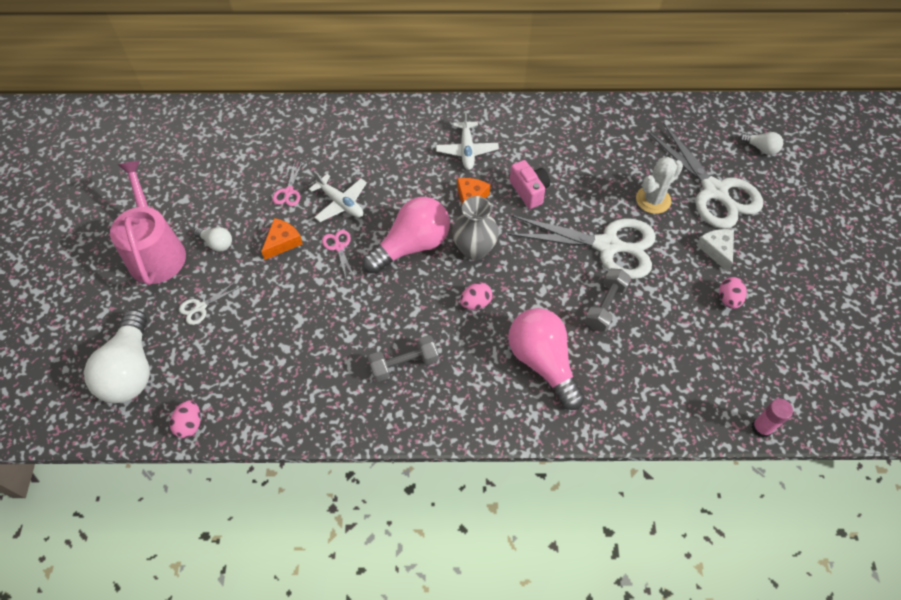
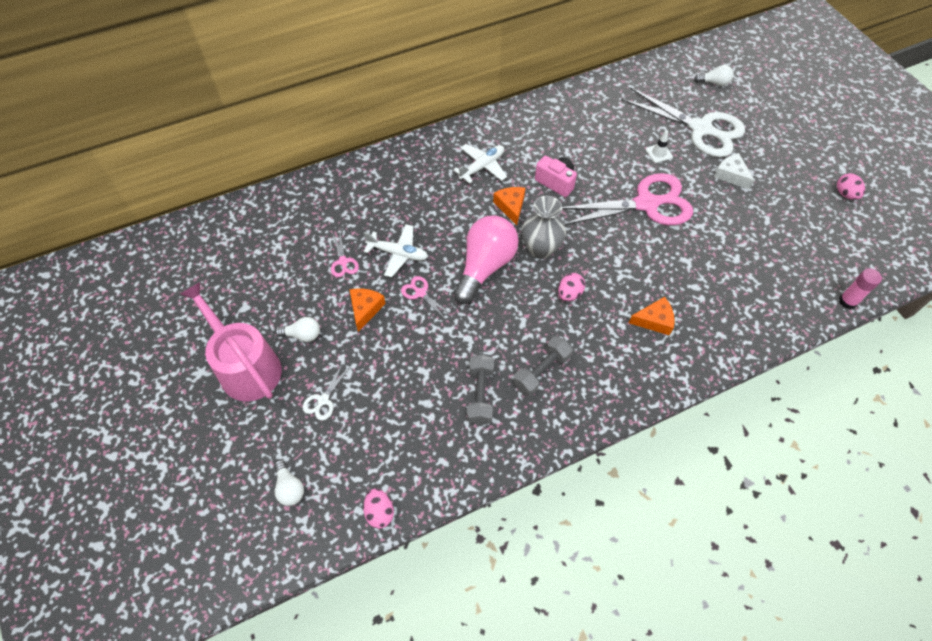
camera: 25 degrees left, 0 degrees up
white light bulb [84,309,150,403] -> white light bulb [274,460,304,506], size x0.46
white plane [436,111,499,170] -> white plane turned 105 degrees counterclockwise [453,144,507,184]
white scissors [508,216,656,279] -> pink scissors [562,173,693,225]
pink light bulb [508,308,585,410] -> orange cheese [629,297,675,335]
grey dumbbell [585,268,631,332] -> grey dumbbell moved to [467,354,494,425]
white cactus [636,157,683,214] -> white traffic cone [646,130,673,163]
pink egg [719,277,747,309] -> pink egg moved to [837,173,865,200]

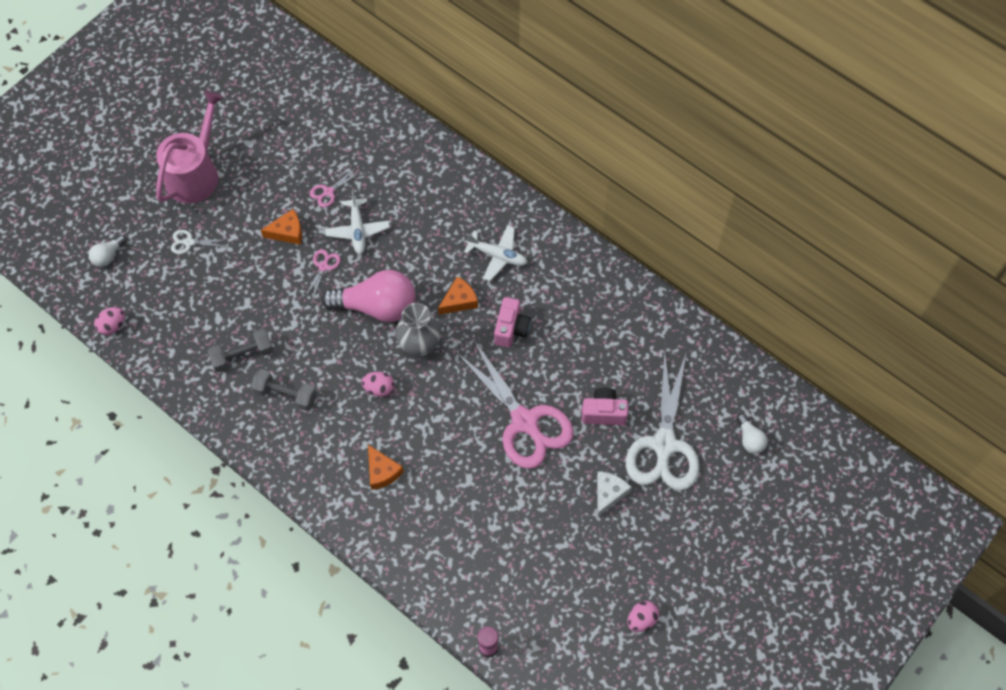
camera: 65 degrees right, 5 degrees up
white light bulb [275,317,320,342] -> none
white traffic cone [646,130,673,163] -> pink camera [582,387,628,425]

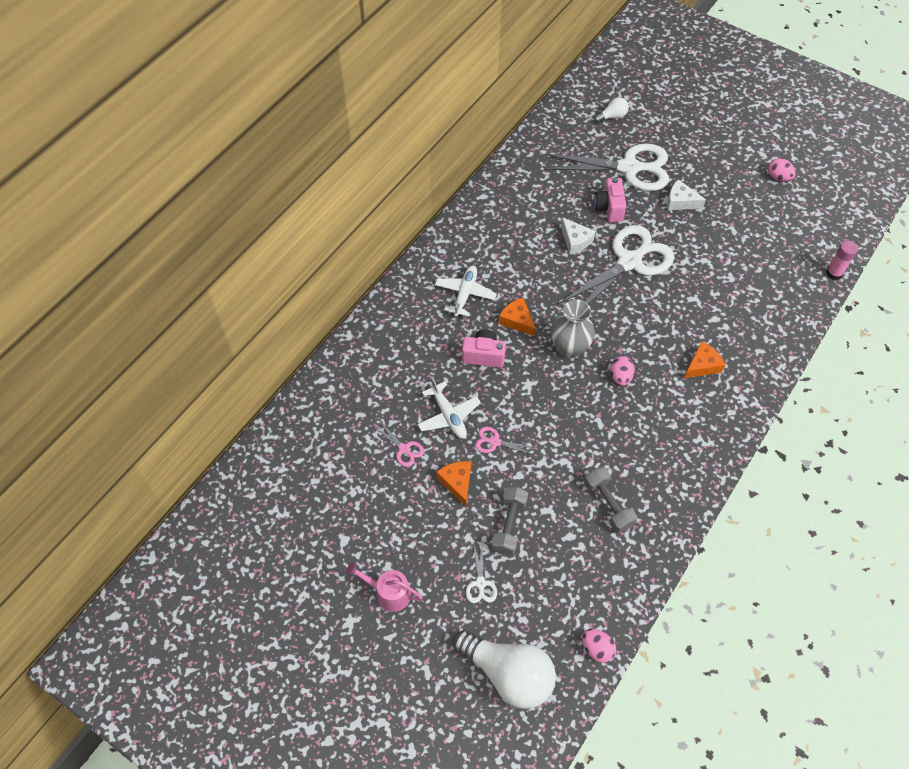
camera: 95 degrees left, 5 degrees down
white light bulb [89,235,126,267] -> white light bulb [453,630,556,709], size x2.17
pink watering can [156,91,224,204] -> pink watering can [346,562,423,612], size x0.55
grey dumbbell [251,369,317,411] -> grey dumbbell moved to [491,487,528,555]
pink light bulb [321,270,416,322] -> none
white plane [325,191,390,255] -> white plane turned 75 degrees clockwise [417,377,481,439]
pink scissors [456,341,574,469] -> white scissors [559,225,674,304]
pink camera [494,297,531,348] -> pink camera moved to [462,329,506,368]
none -> white cheese [561,217,596,254]

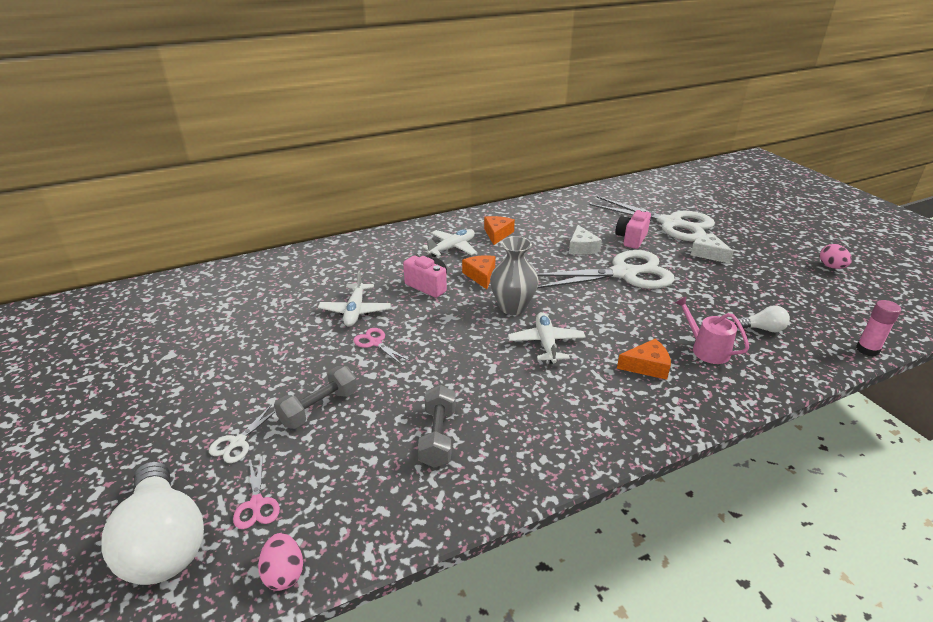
camera: 30 degrees right, 25 degrees down
pink watering can [346,562,423,612] -> pink watering can moved to [675,297,749,364]
pink scissors [374,422,424,467] -> pink scissors moved to [233,455,280,529]
orange cheese [436,461,471,506] -> orange cheese moved to [484,216,515,245]
white light bulb [594,97,629,123] -> white light bulb moved to [735,305,790,332]
pink egg [610,356,635,386] -> white plane [508,312,586,363]

